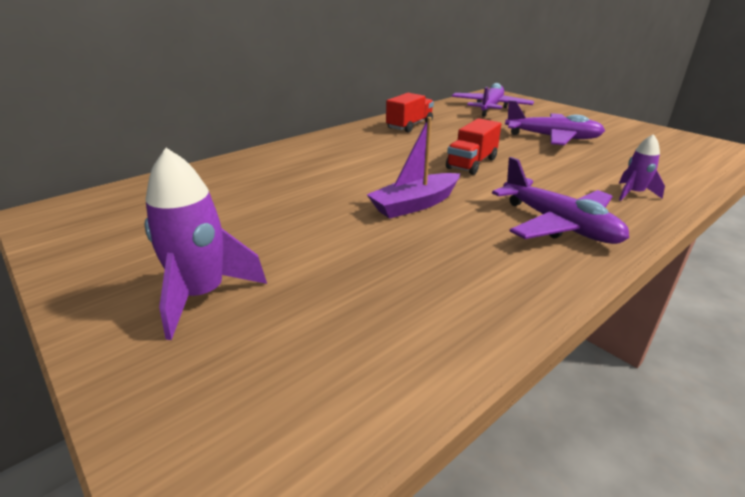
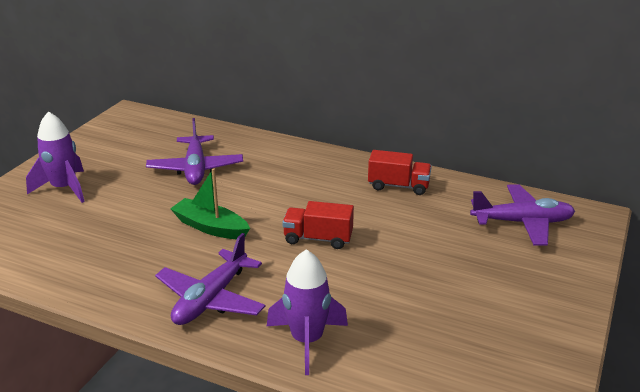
camera: 65 degrees right, 0 degrees up
purple boat [366,117,460,219] -> green boat [170,168,250,239]
purple plane [505,100,605,145] -> purple plane moved to [146,118,243,185]
purple rocket [619,134,665,201] -> purple rocket [267,249,348,375], size x1.76

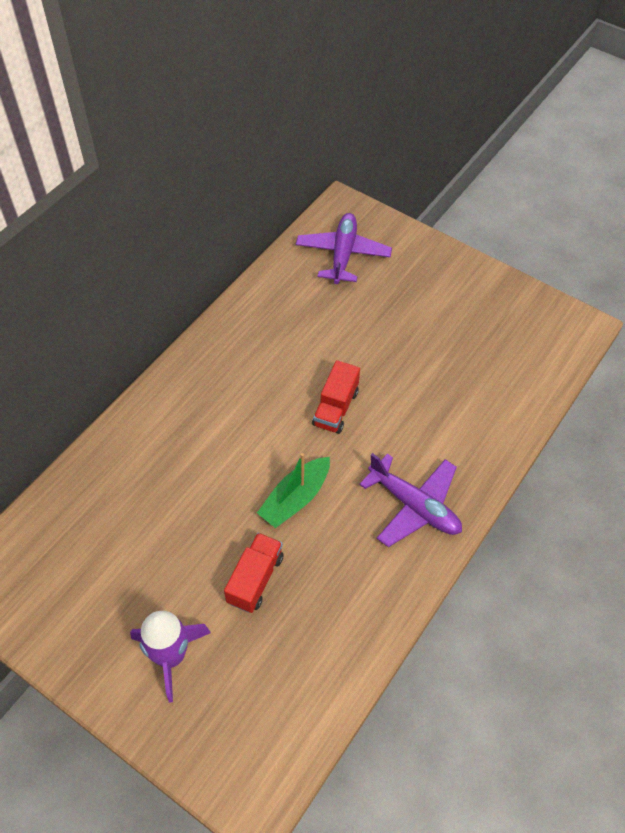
camera: 80 degrees left, 25 degrees up
purple plane [146,118,243,185] -> none
purple rocket [267,249,348,375] -> none
red truck [368,150,432,195] -> red truck moved to [224,533,284,613]

